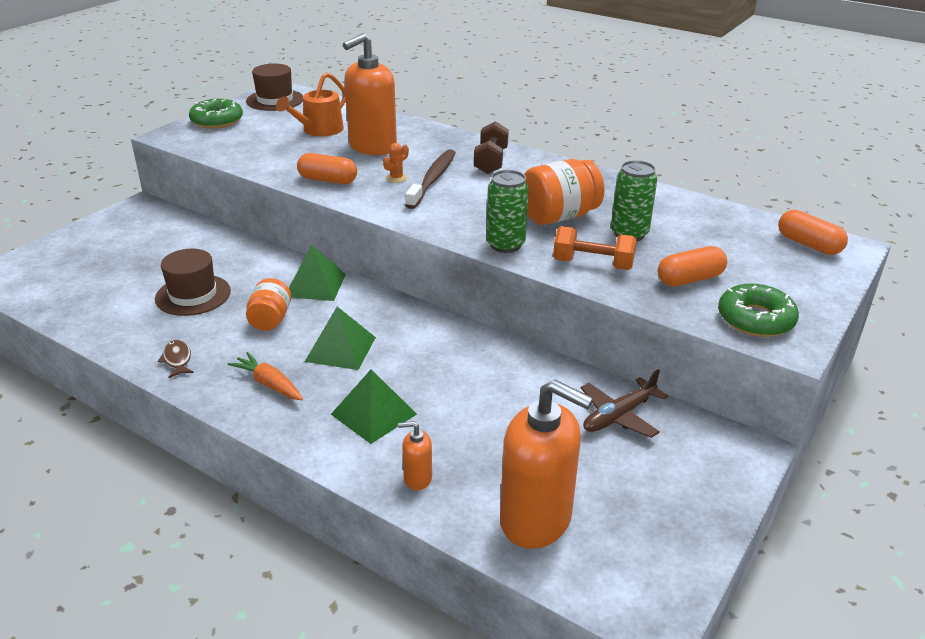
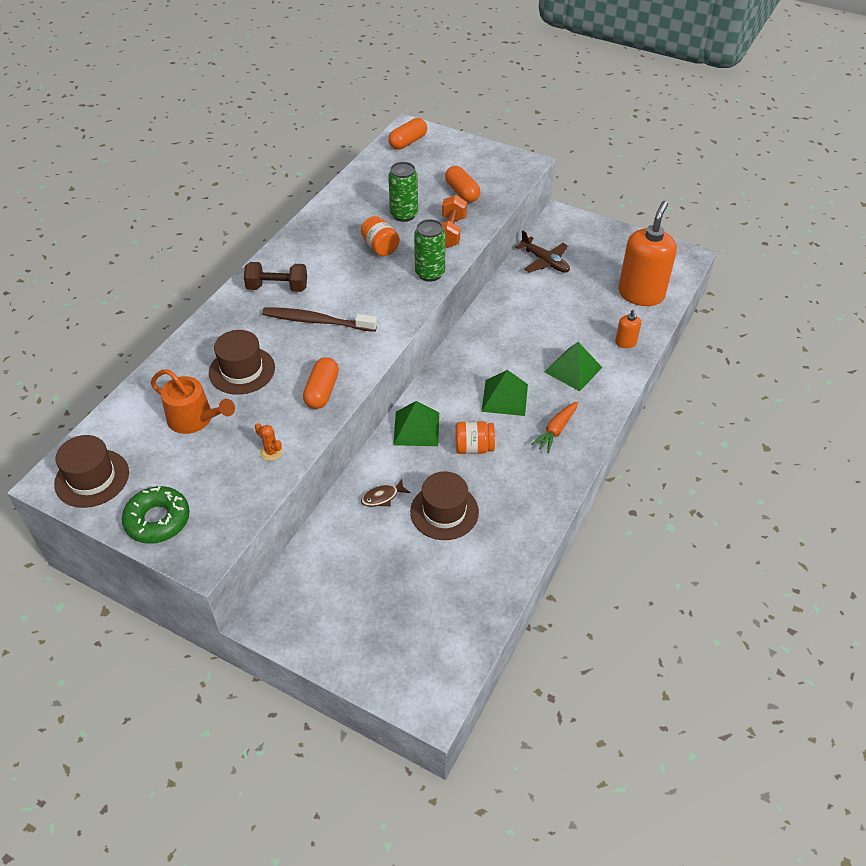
camera: 95 degrees left, 15 degrees up
brown fish [158,340,194,378] -> brown fish moved to [361,479,410,507]
orange soap dispenser [343,33,397,155] -> brown hat [209,330,275,395]
orange cactus [383,143,409,183] -> orange cactus moved to [255,423,283,461]
orange jar [524,159,604,225] -> orange jar [361,216,400,256], size x0.64
green donut [718,283,799,337] -> none

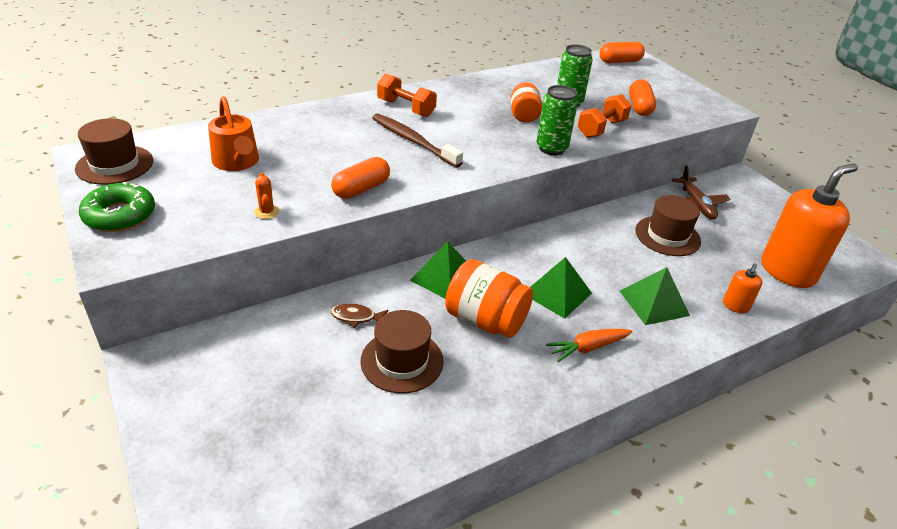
camera: 30 degrees right, 10 degrees down
brown hat [209,330,275,395] -> brown hat moved to [635,195,701,256]
brown dumbbell [244,262,307,292] -> orange dumbbell [377,73,437,117]
orange jar [455,421,495,454] -> orange jar [445,259,533,338], size x1.57

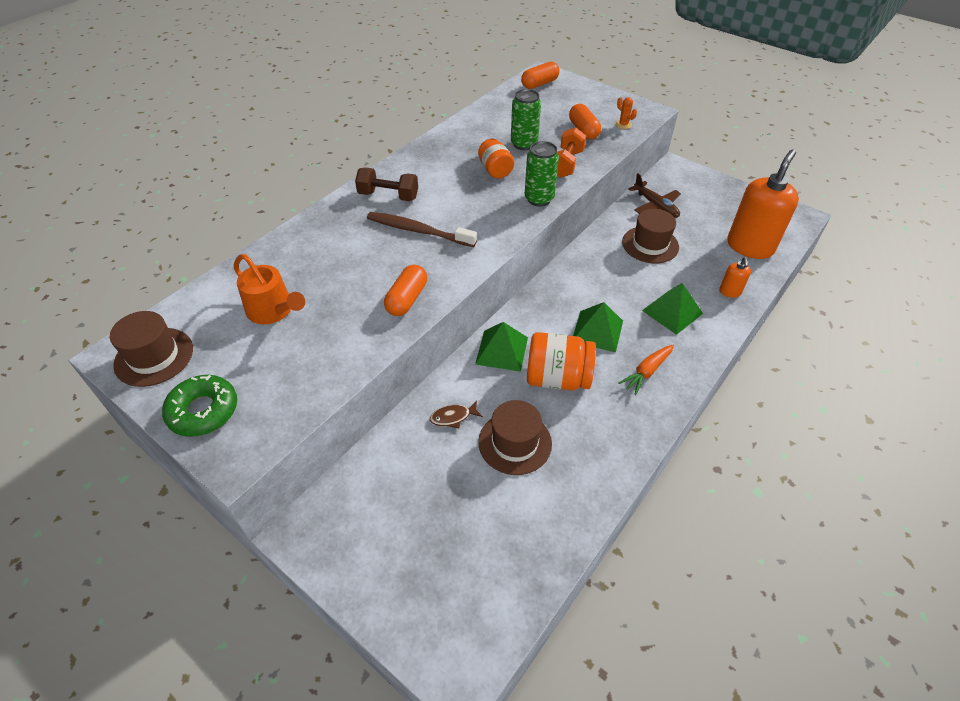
camera: 20 degrees left, 10 degrees up
orange cactus [254,173,279,219] -> orange cactus moved to [615,97,637,129]
orange dumbbell [377,73,437,117] -> brown dumbbell [355,167,418,201]

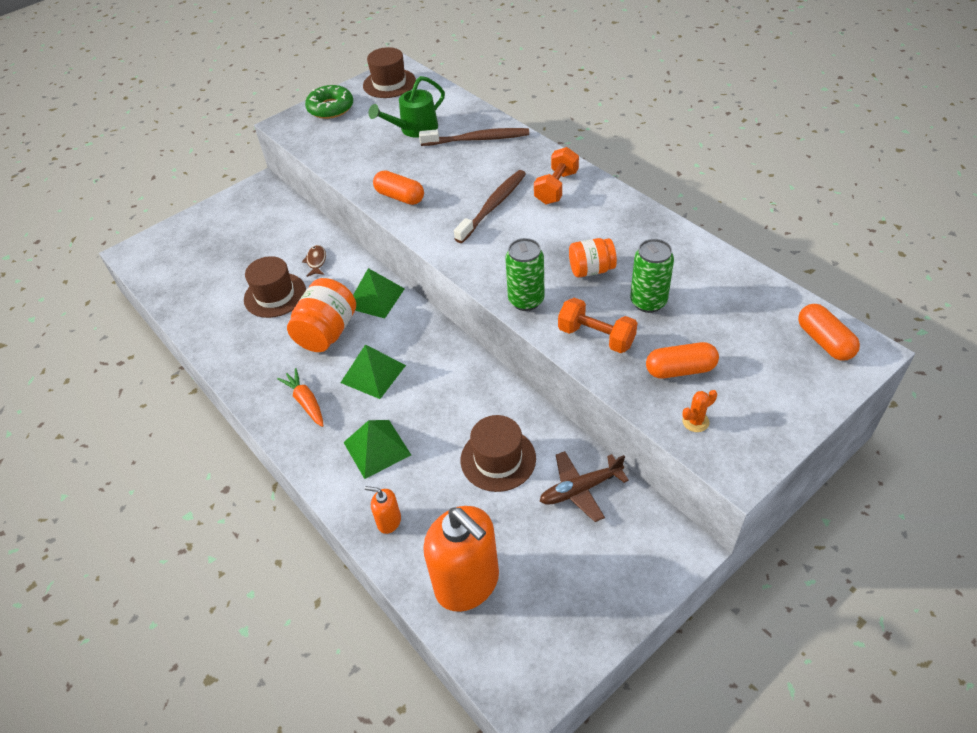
camera: 105 degrees right, 0 degrees up
orange watering can [234,254,305,324] -> green watering can [368,76,445,138]
brown dumbbell [355,167,418,201] -> orange dumbbell [534,147,579,204]
none -> brown toothbrush [419,128,529,146]

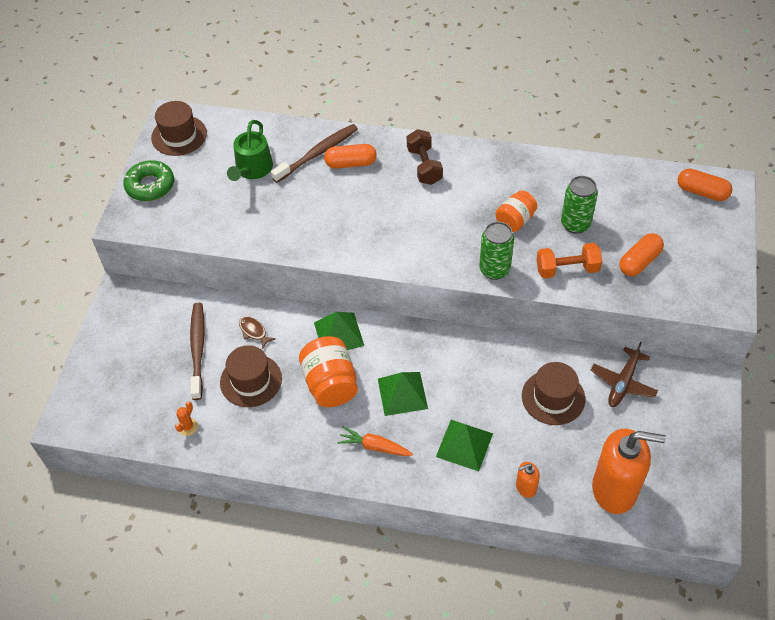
camera: 40 degrees left, 5 degrees up
orange capsule [373,170,424,205] -> orange capsule moved to [324,144,377,169]
brown toothbrush [454,170,526,243] -> brown toothbrush moved to [190,303,205,400]
orange dumbbell [534,147,579,204] -> brown dumbbell [407,129,443,185]
orange cactus [682,390,717,432] -> orange cactus moved to [175,402,198,436]

